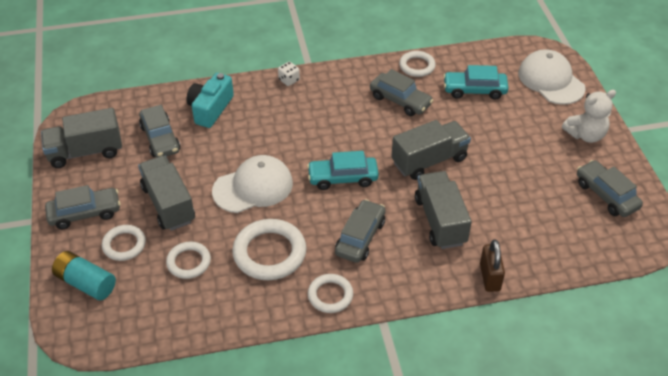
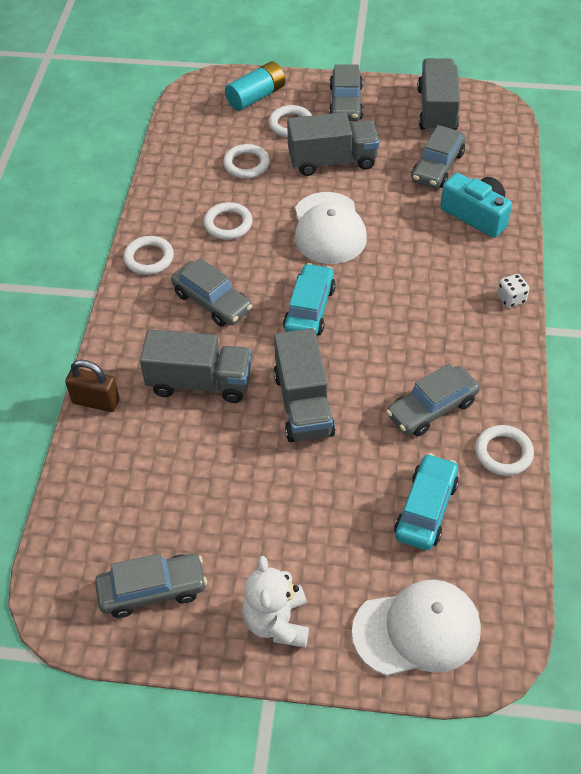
camera: 110 degrees right, 5 degrees up
grey car [139,105,180,158] -> grey car turned 60 degrees counterclockwise [412,125,465,188]
white ring [232,219,306,280] -> white ring [204,202,252,240], size x0.60

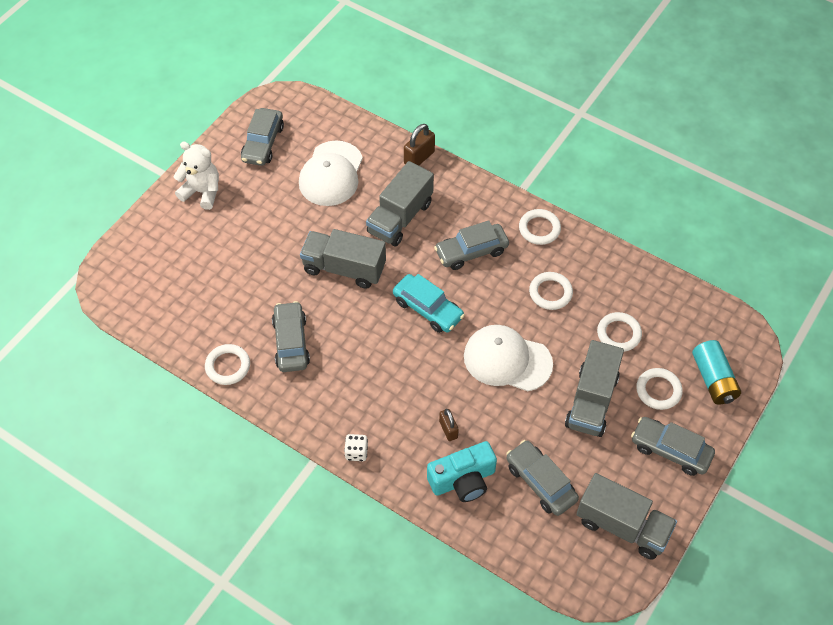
camera: 115 degrees right, 5 degrees up
white cap [352,580,481,676] -> white cap moved to [299,140,363,206]
turquoise car [394,453,459,550] -> none
none -> brown padlock [439,409,459,441]

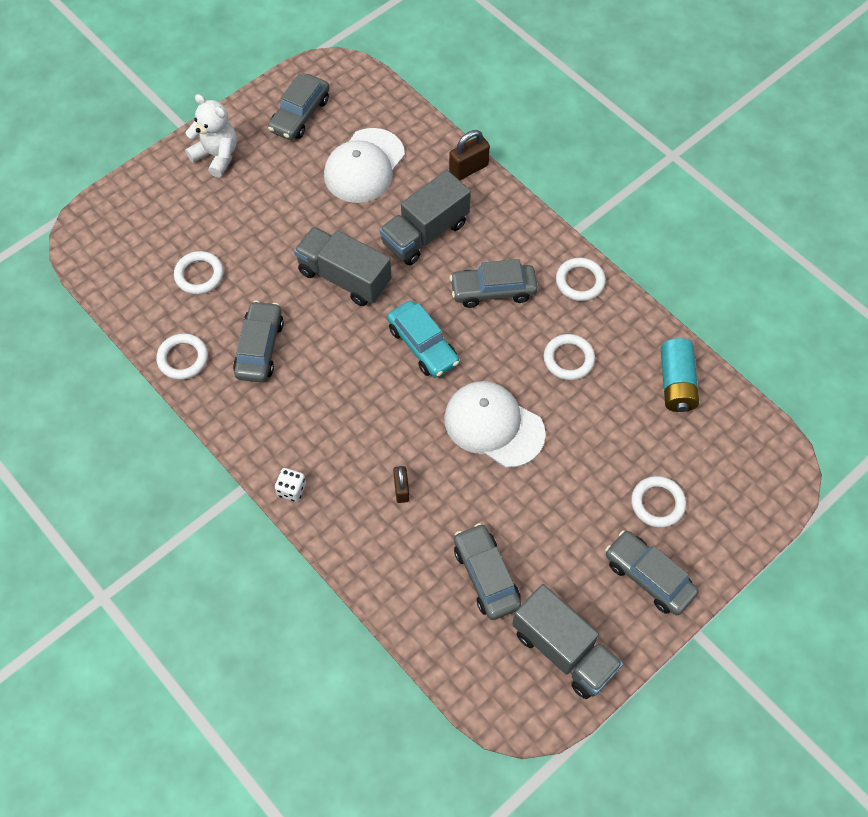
camera: 15 degrees right, 5 degrees up
turquoise camera [427,441,497,502] -> none
grey truck [565,340,624,437] -> none
white ring [597,312,642,352] -> white ring moved to [174,251,224,295]
turquoise battery [692,340,741,405] -> turquoise battery moved to [661,338,699,412]

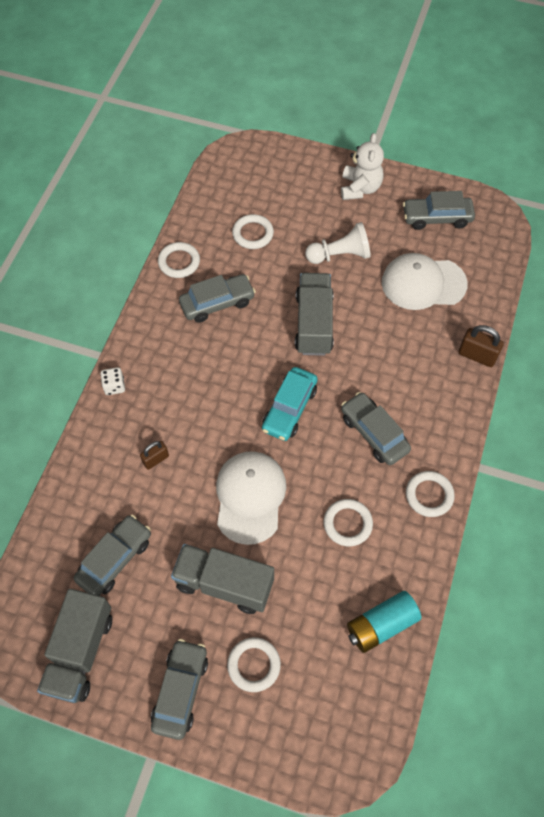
camera: 60 degrees right, 0 degrees up
grey truck [379,170,471,265] -> grey truck moved to [171,544,274,614]
none -> white pawn [305,222,371,264]

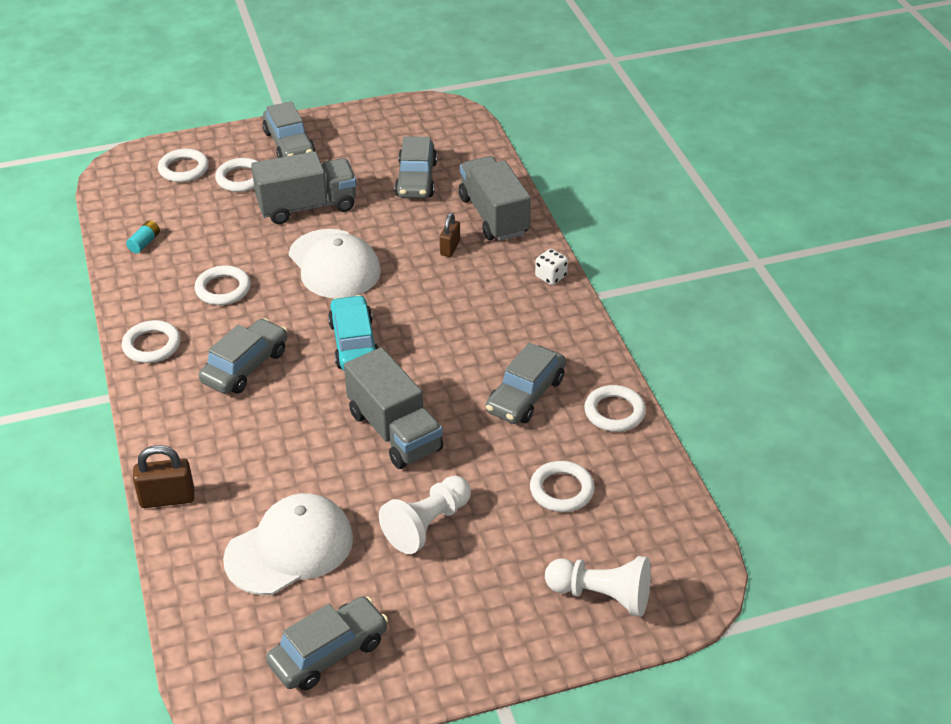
camera: 145 degrees right, 20 degrees down
grey truck [37,589,112,703] -> grey truck moved to [459,156,531,241]
white teddy bear [341,133,384,200] -> none
grey car [341,392,411,465] -> grey car turned 75 degrees counterclockwise [199,318,287,394]
turquoise battery [347,591,422,653] -> turquoise battery [126,221,160,253], size x0.50
none -> white ring [158,149,209,182]
none -> white pawn [545,556,651,617]

